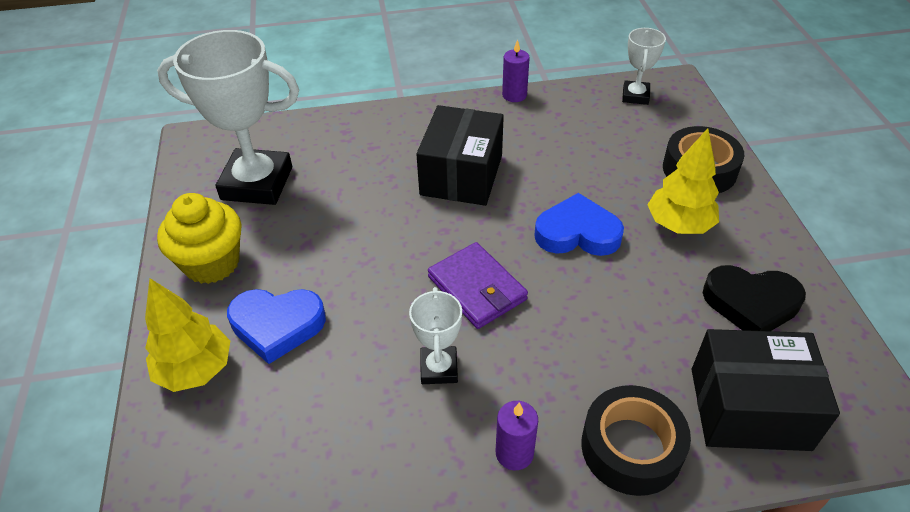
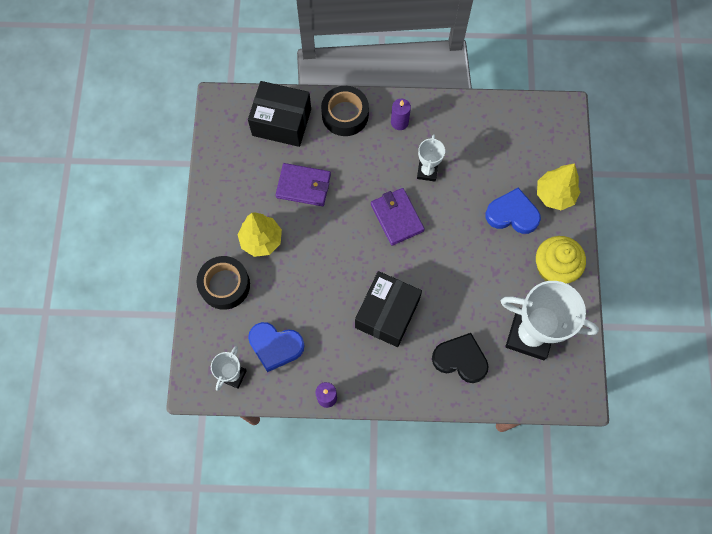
camera: 170 degrees left, 25 degrees up
blue heart [534,193,624,256] -> blue heart moved to [248,322,304,372]
black heart [703,265,806,331] -> black heart moved to [432,333,489,383]
none -> purple wallet [276,163,331,206]

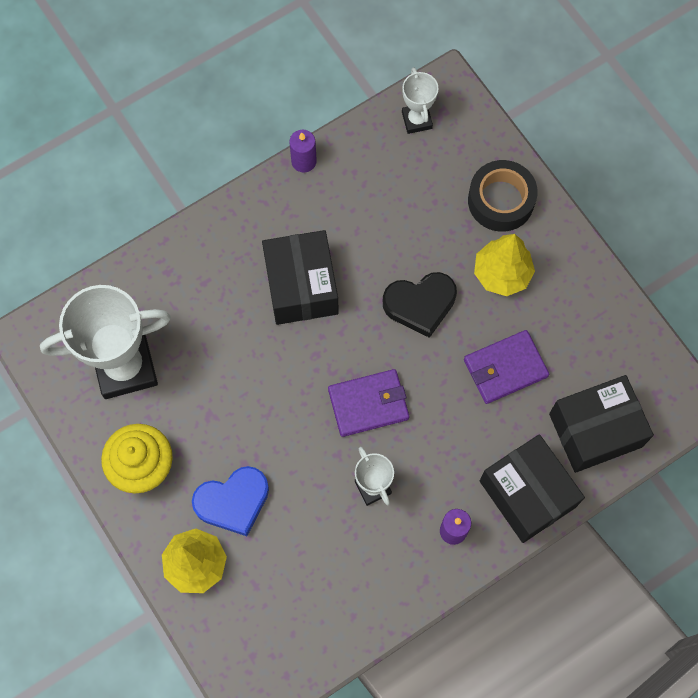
camera: 145 degrees right, 0 degrees up
blue heart [248,322,304,372] -> none
black tape [321,86,369,136] -> black box [480,434,585,543]
purple wallet [371,188,425,245] -> purple wallet turned 45 degrees counterclockwise [328,369,409,437]
black heart [432,333,489,383] -> black heart moved to [383,272,457,338]

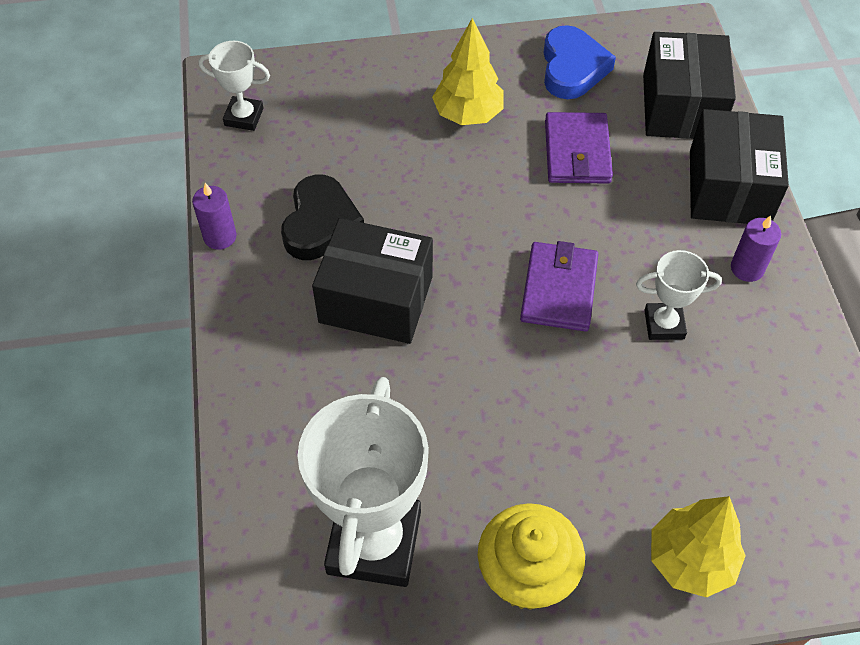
camera: 65 degrees left, 15 degrees down
blue heart [192,466,269,536] -> blue heart moved to [543,25,616,99]
black heart [383,272,457,338] -> black heart moved to [281,175,364,260]
black tape [468,160,538,232] -> none
black box [480,434,585,543] -> black box turned 75 degrees counterclockwise [690,109,789,224]

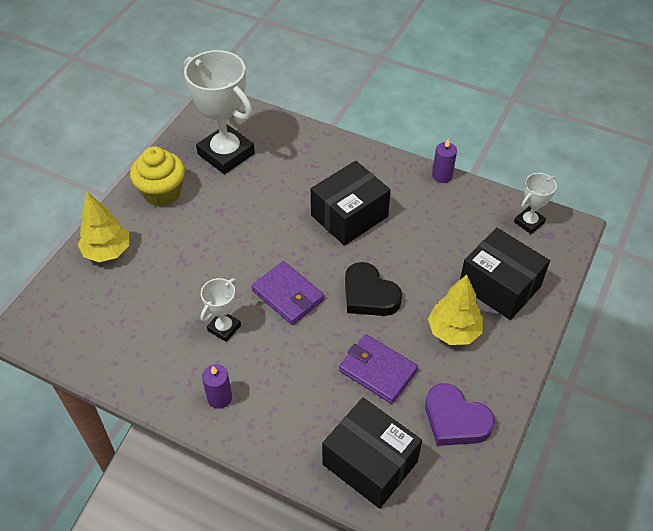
camera: 125 degrees right, 5 degrees down
black heart [281,175,364,260] -> black heart moved to [345,262,402,316]
blue heart [543,25,616,99] -> purple heart [425,383,495,446]
black box [690,109,789,224] -> black box moved to [460,228,550,320]

